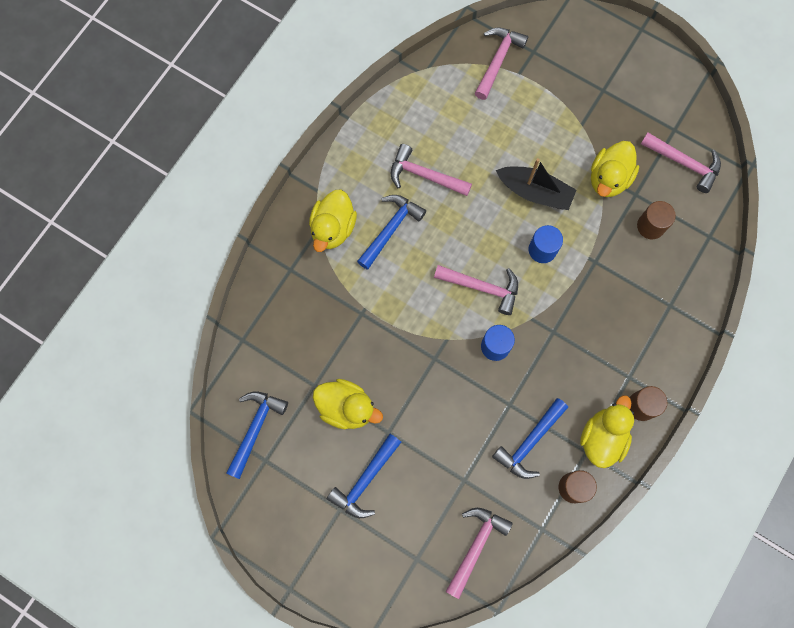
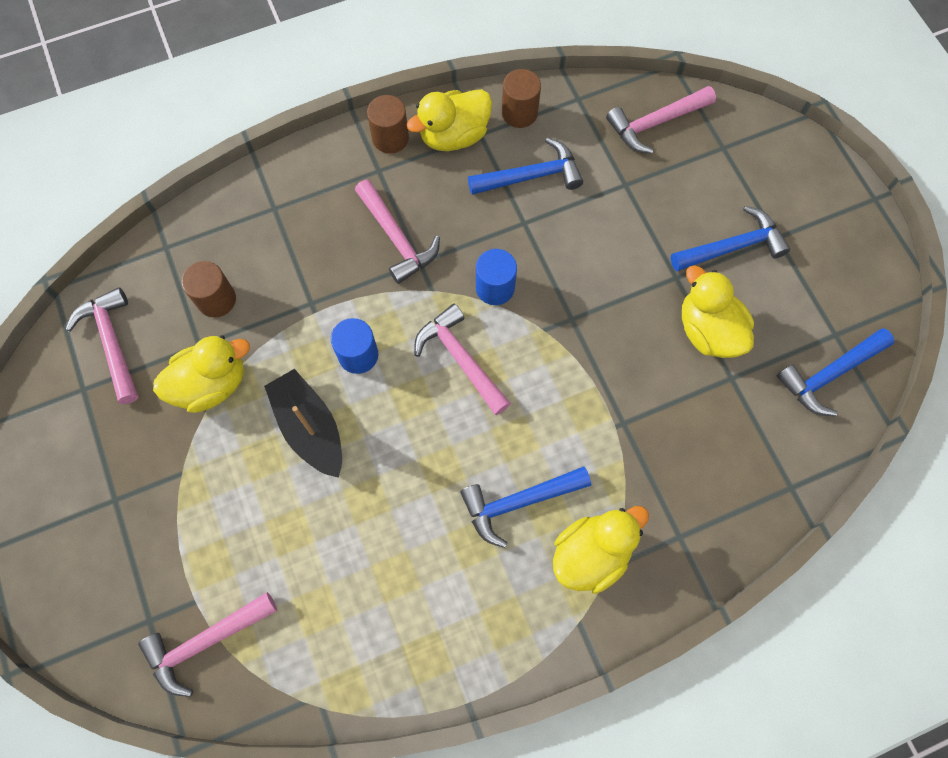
camera: 145 degrees left, 5 degrees down
pink hammer [391,144,472,196] -> pink hammer moved to [355,179,440,284]

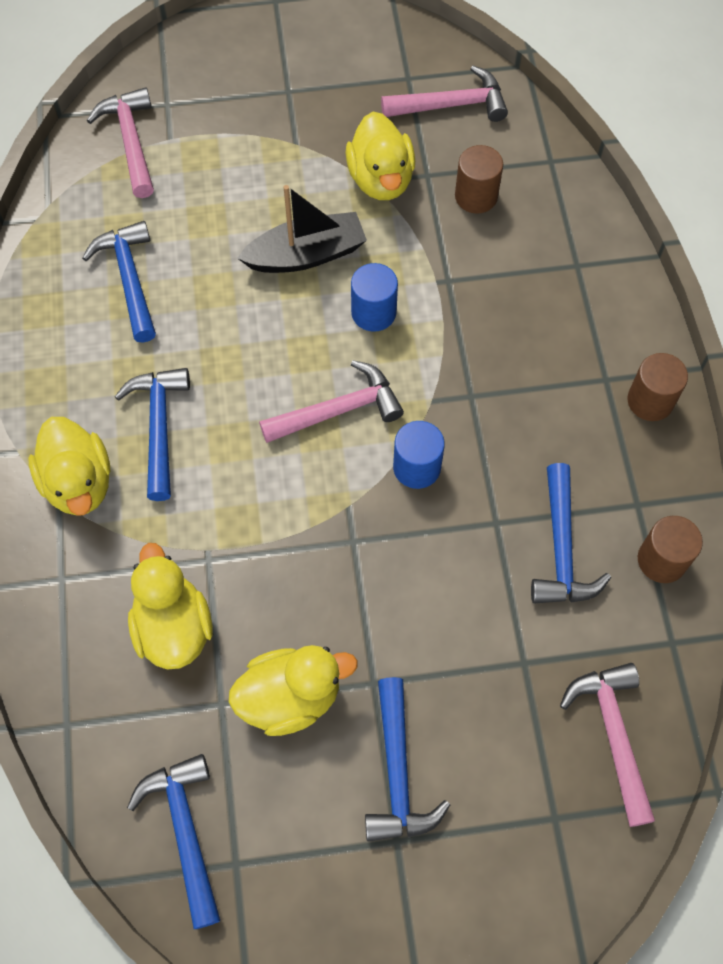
camera: 105 degrees right, 5 degrees down
pink hammer [355,179,440,284] -> none
yellow duck [407,89,492,151] -> yellow duck moved to [128,543,213,669]
none -> blue hammer [82,221,156,343]

